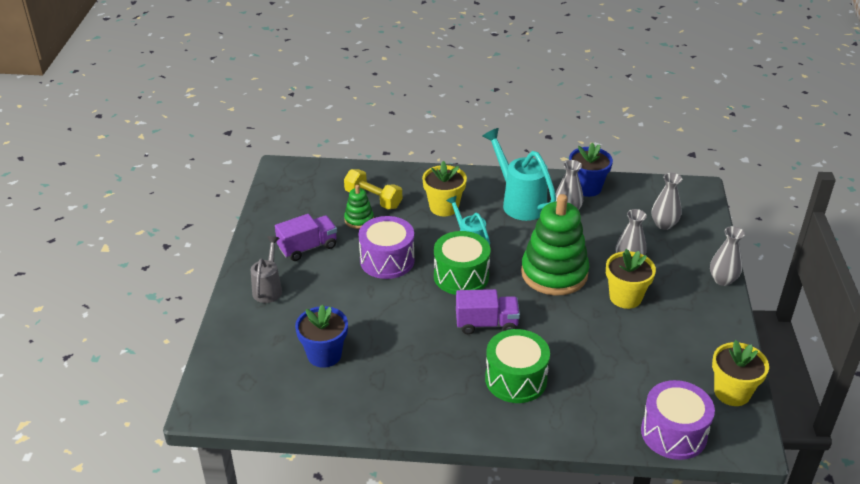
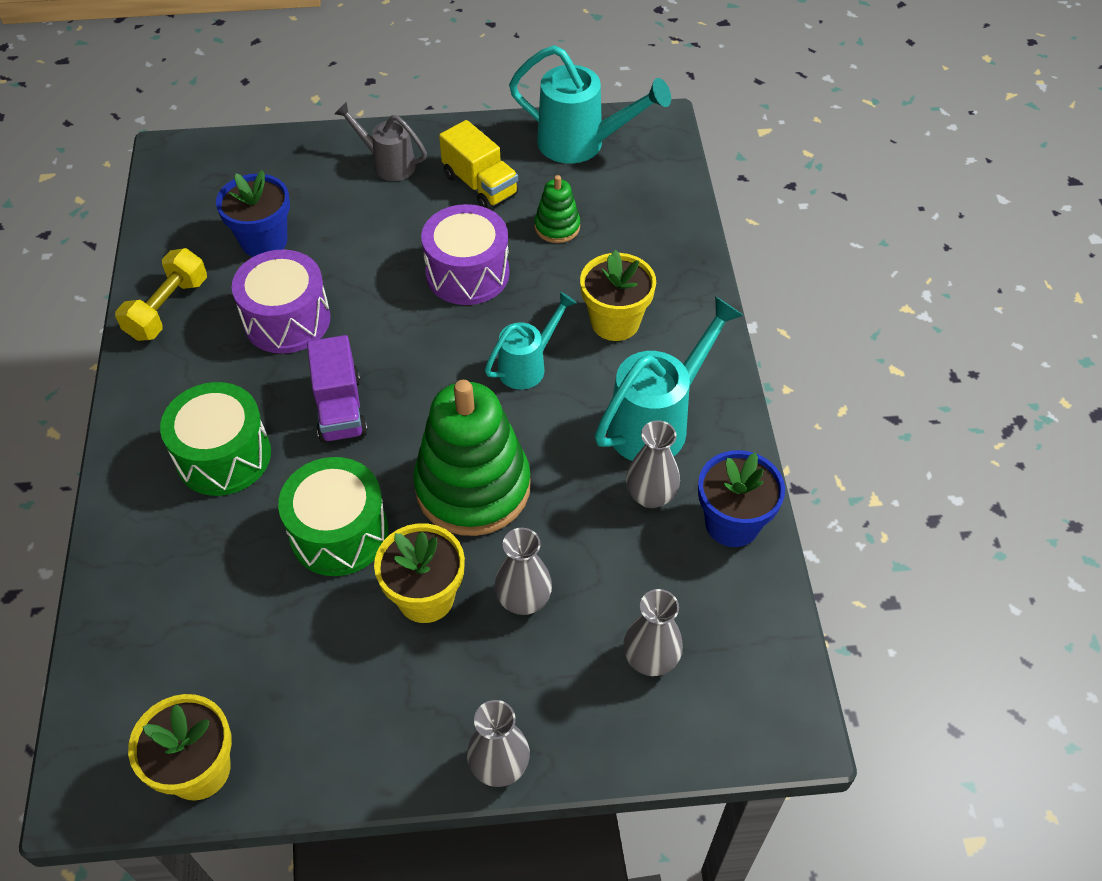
camera: 80 degrees right, 15 degrees up
grey watering can [251,236,282,303] -> grey watering can turned 150 degrees counterclockwise [335,102,427,181]
purple truck [275,214,337,261] -> yellow truck [439,120,518,209]
yellow dumbbell [344,169,402,209] -> yellow dumbbell moved to [115,248,207,341]
green drum [434,231,490,295] -> green drum moved to [278,457,388,576]
purple drum [641,380,715,460] -> purple drum moved to [232,250,331,354]
none -> turquoise watering can [509,45,671,163]

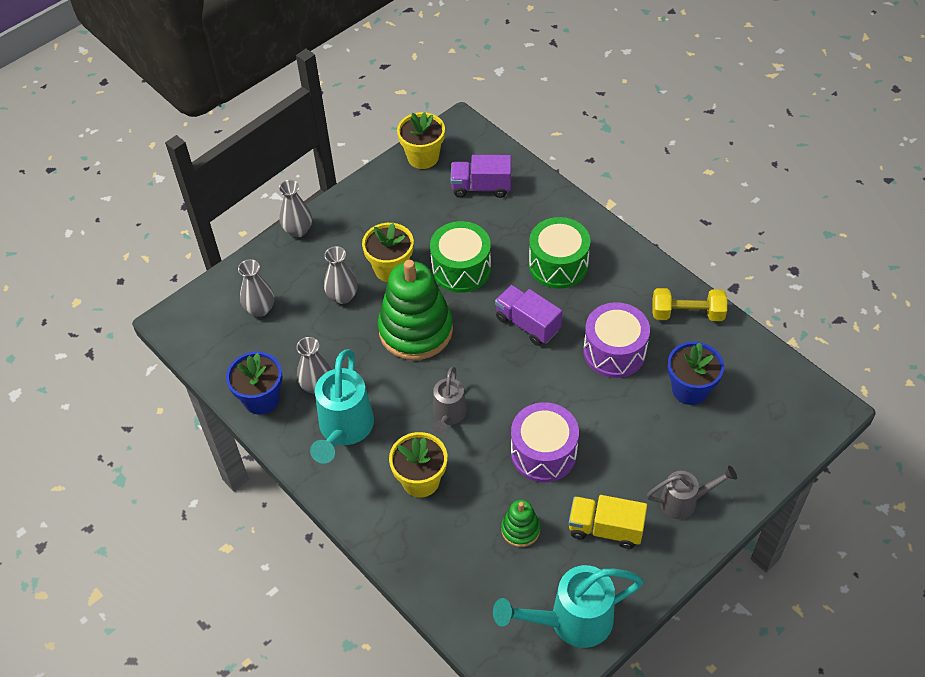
camera: 145 degrees right, 0 degrees up
yellow dumbbell [115,248,207,341] -> yellow dumbbell turned 75 degrees counterclockwise [652,288,727,321]
turquoise watering can [485,292,576,390] -> grey watering can [432,367,467,435]
none -> purple truck [451,155,511,198]

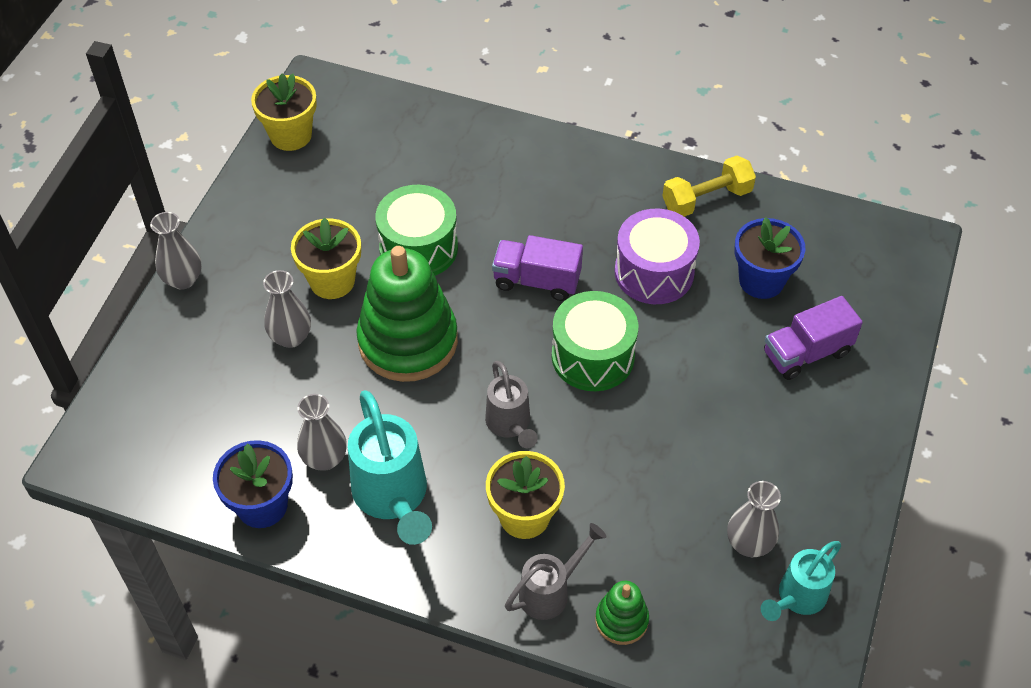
camera: 30 degrees left, 0 degrees up
grey vase [238,259,274,317] -> grey vase moved to [727,481,781,557]
purple truck [451,155,511,198] -> purple truck moved to [764,296,863,380]
turquoise watering can [493,565,643,648] -> turquoise watering can [761,541,841,621], size x0.62
green stacking toy [501,500,540,547] -> green stacking toy moved to [595,581,649,645]
purple drum [511,402,579,482] -> none
green drum [529,217,591,289] -> green drum moved to [552,291,638,391]
yellow truck [569,495,647,549] -> none
grey watering can [647,466,737,519] -> grey watering can moved to [505,523,606,620]

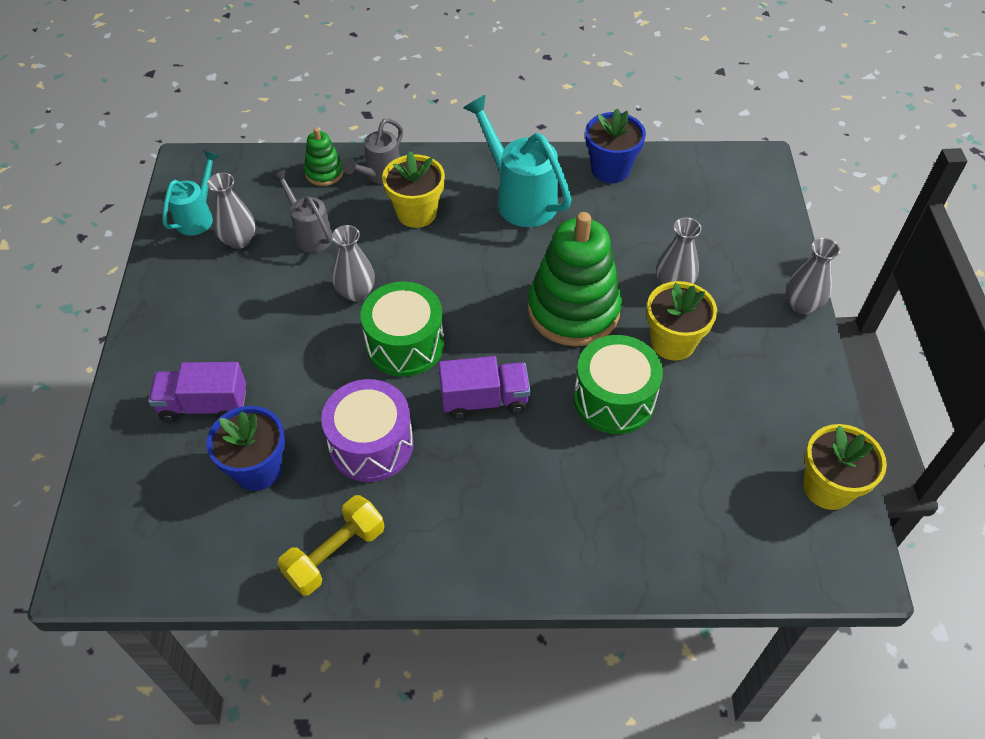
camera: 160 degrees right, 0 degrees up
grey vase [297,394,347,471] -> grey vase moved to [332,225,375,302]
grey watering can [485,361,538,448] -> grey watering can moved to [272,169,333,253]
purple truck [764,296,863,380] -> purple truck turned 135 degrees counterclockwise [148,362,246,422]

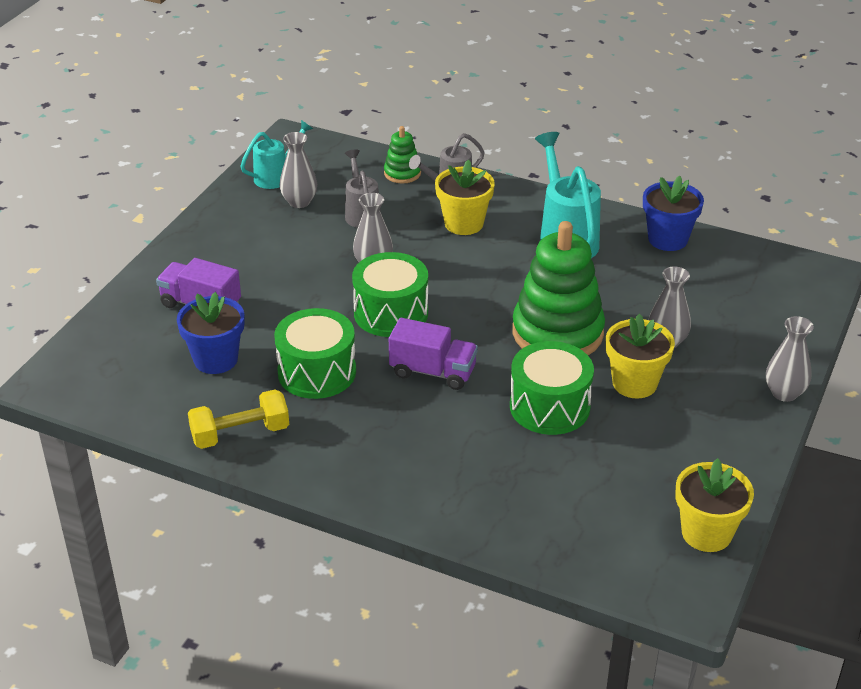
camera: 25 degrees right, 15 degrees down
purple drum [321,379,414,482] -> green drum [274,308,356,399]

